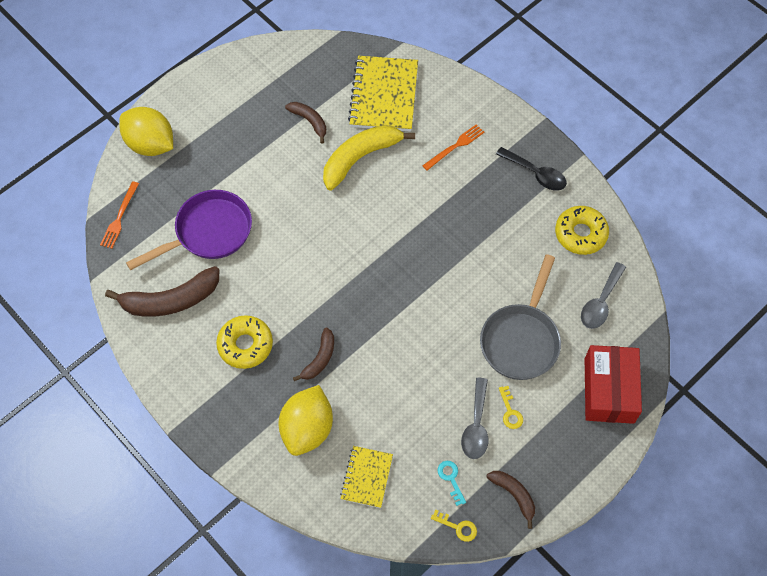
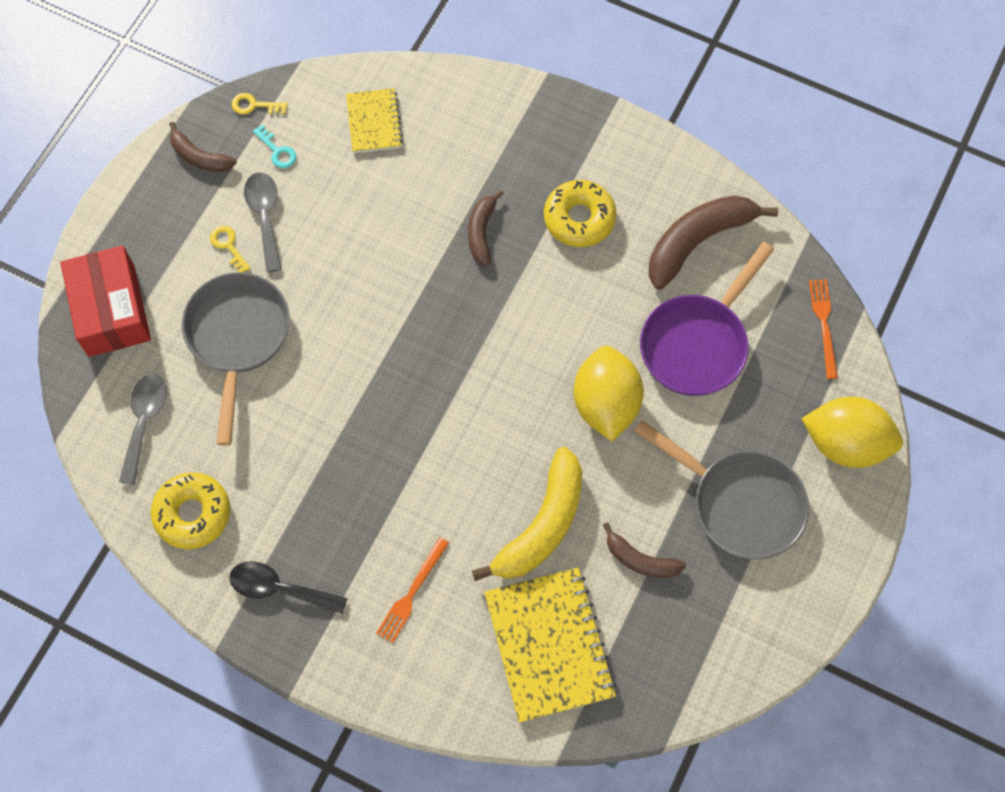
camera: 160 degrees right, 5 degrees up
yellow lemon [279,385,333,456] -> yellow lemon moved to [573,346,644,441]
none -> grey pan [634,420,809,559]

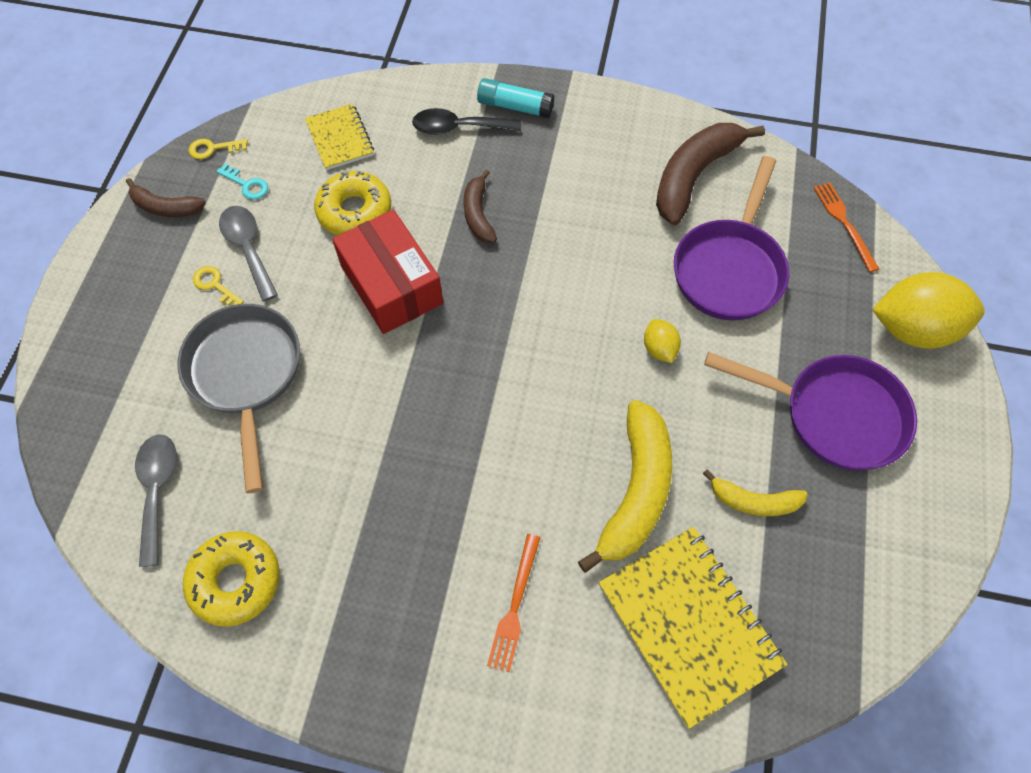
camera: 15 degrees left, 5 degrees down
red box [60,246,151,357] -> red box moved to [332,210,443,334]
black spoon [229,561,348,614] -> black spoon moved to [412,108,521,135]
yellow donut [544,180,616,247] -> yellow donut moved to [314,170,391,235]
yellow lemon [573,346,644,441] -> yellow lemon [644,319,681,363], size x0.47
brown banana [603,523,686,578] -> yellow banana [703,469,808,516]
grey pan [634,420,809,559] -> purple pan [704,352,917,471]
none -> turquoise glue stick [477,78,554,118]

